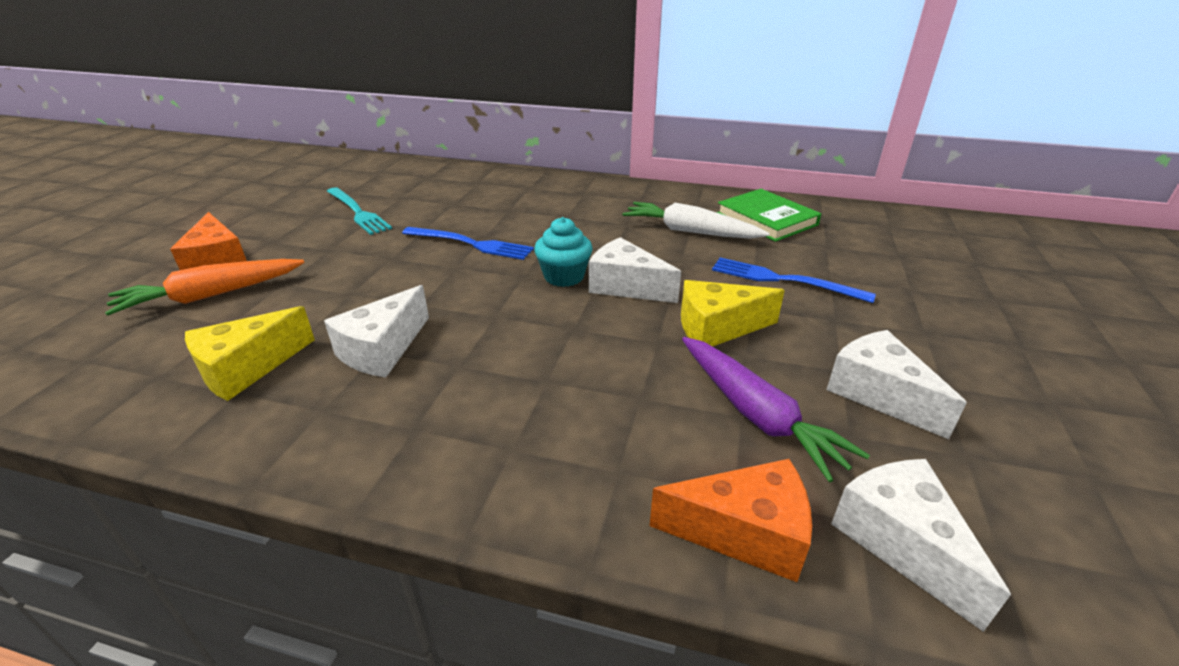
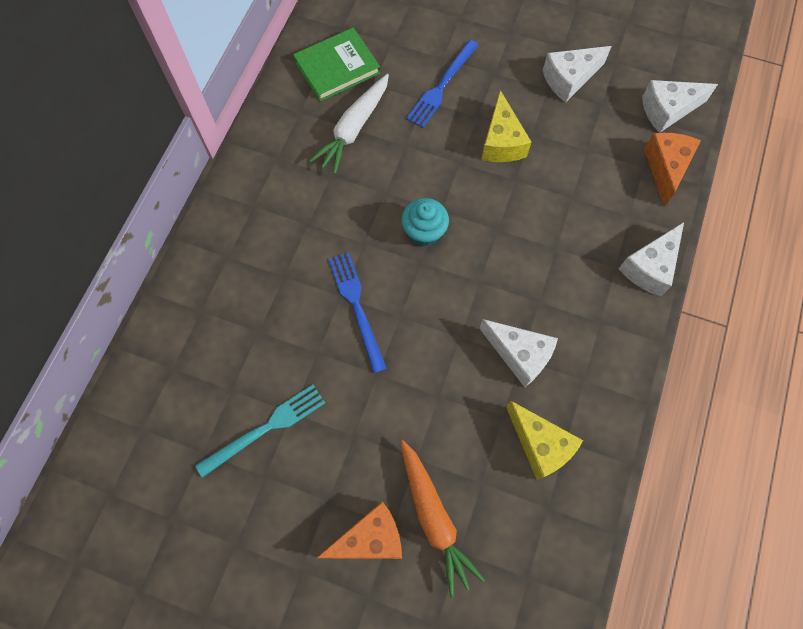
camera: 85 degrees left, 35 degrees up
blue fork [402,227,534,260] -> blue fork turned 45 degrees counterclockwise [329,252,387,373]
white cheese [589,237,681,303] -> white cheese moved to [619,222,684,296]
purple carrot [682,337,870,482] -> none

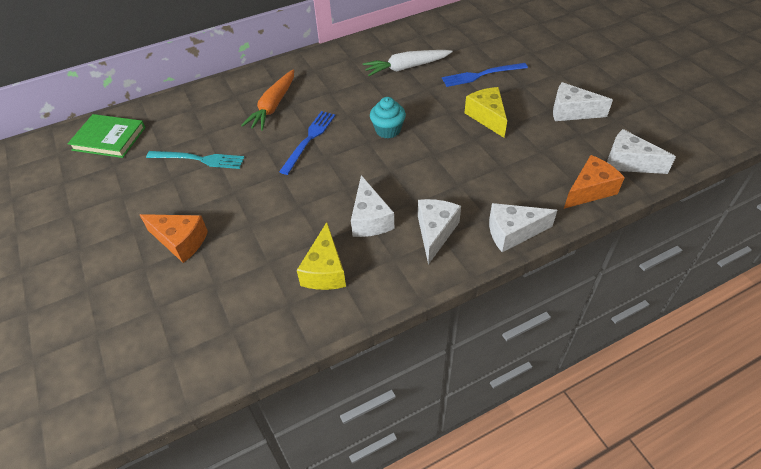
camera: 45 degrees right, 20 degrees down
green book [293,28,380,102] -> green book moved to [68,114,146,158]
orange carrot [400,440,485,598] -> orange carrot moved to [241,69,294,131]
yellow cheese [481,90,531,162] -> yellow cheese turned 120 degrees clockwise [465,87,507,138]
none -> white cheese [418,199,461,265]

